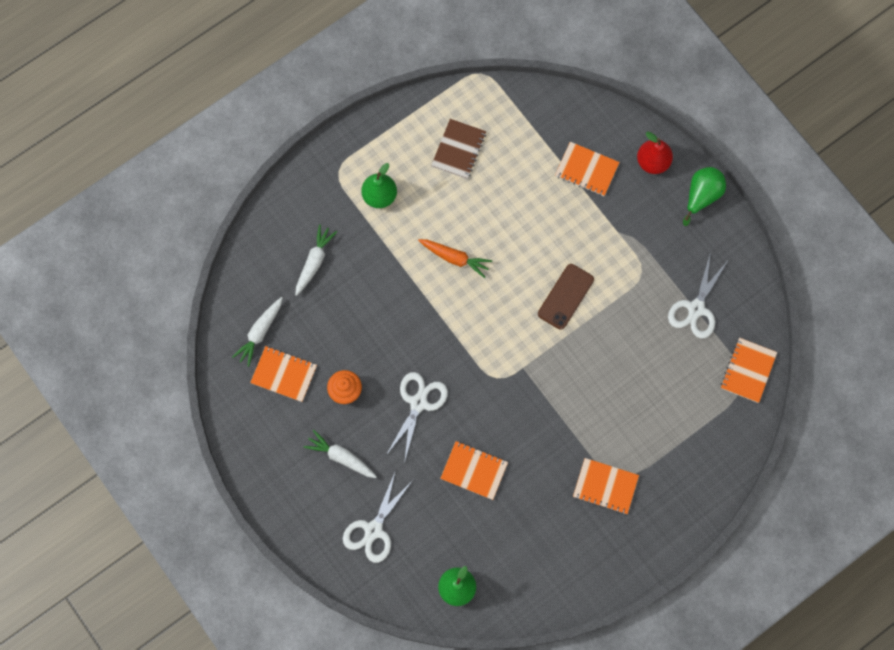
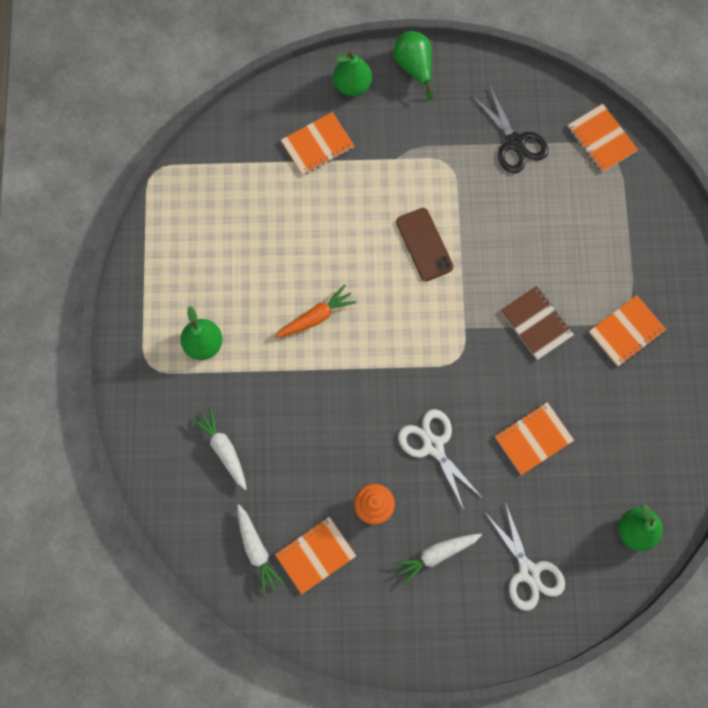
camera: 55 degrees left, 0 degrees up
brown notebook [431,119,486,179] -> brown notebook moved to [501,286,574,360]
red pear [637,132,673,174] -> green pear [333,52,372,96]
white scissors [668,252,727,339] -> black scissors [472,86,548,174]

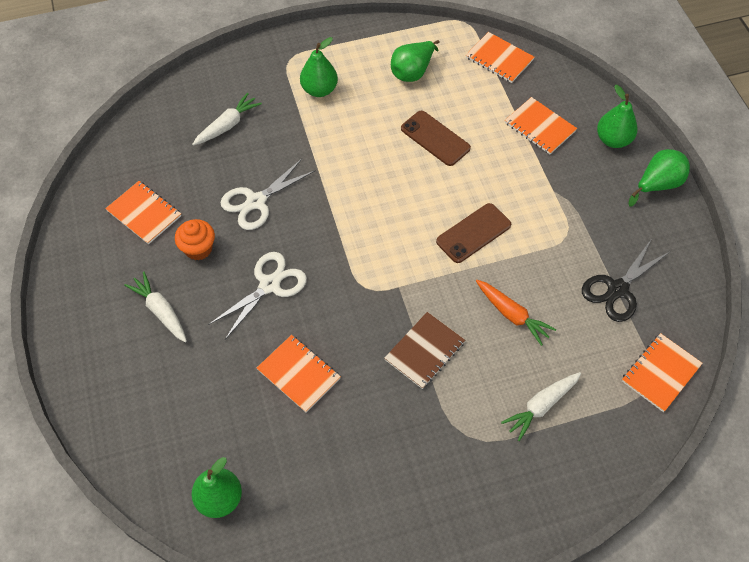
camera: 75 degrees right, 15 degrees down
white carrot [237,504,285,595] -> white carrot moved to [501,372,581,441]
orange carrot [275,284,357,338] -> orange carrot moved to [476,280,556,346]
white scissors [486,502,565,611] -> white scissors moved to [220,159,316,230]
orange notebook [589,295,666,367] -> orange notebook moved to [466,32,534,83]
none -> green pear [391,40,439,82]
none -> brown phone [401,111,471,166]

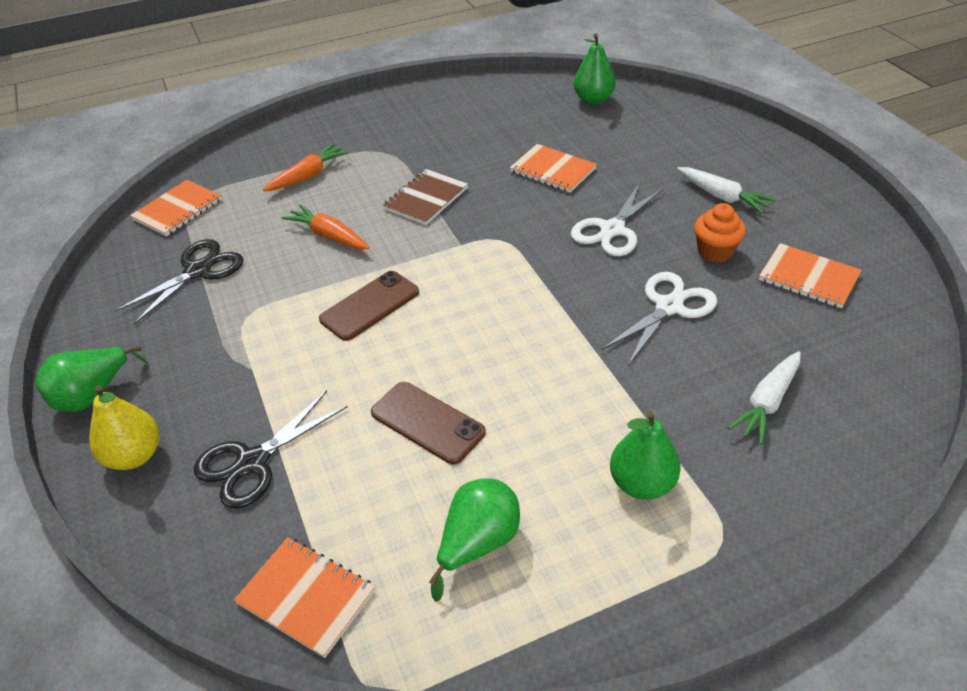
camera: 175 degrees right, 15 degrees down
white carrot [501,372,581,441] -> orange carrot [263,143,349,191]
orange notebook [505,97,577,154] -> black scissors [194,390,348,509]
green pear [597,85,637,148] -> yellow pear [89,385,160,470]

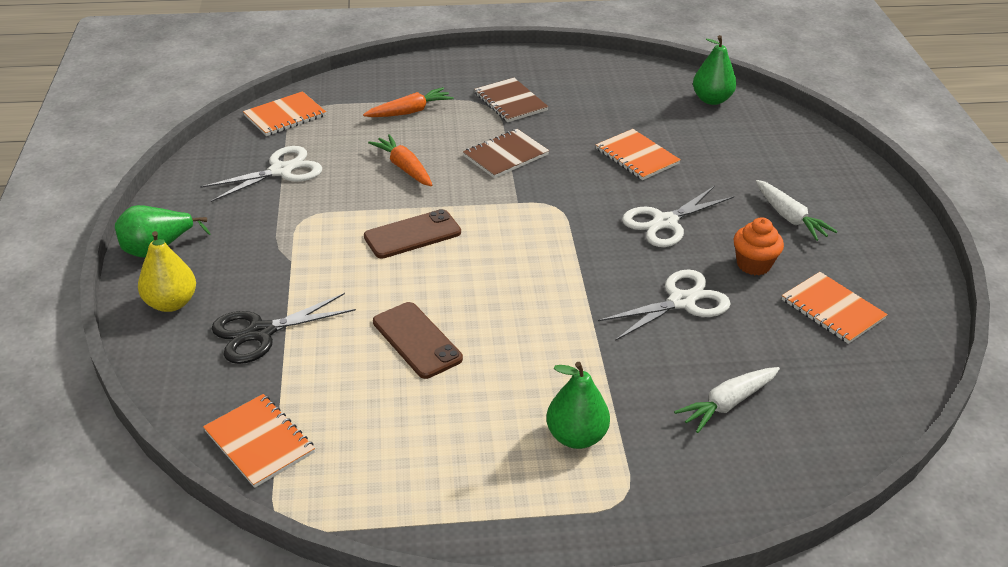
camera: 15 degrees right, 5 degrees down
black scissors [115,239,244,324] -> white scissors [200,146,322,202]
green pear [429,478,520,602] -> none
none -> brown notebook [474,78,548,122]

